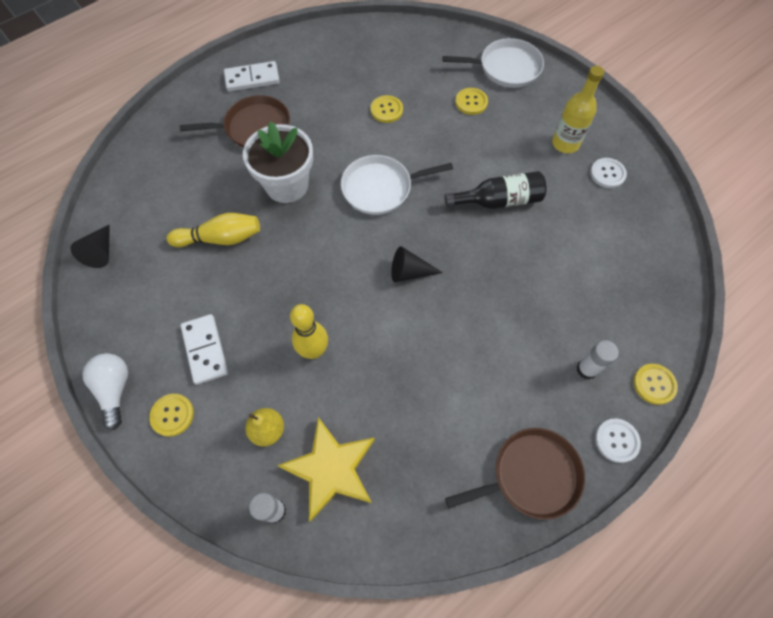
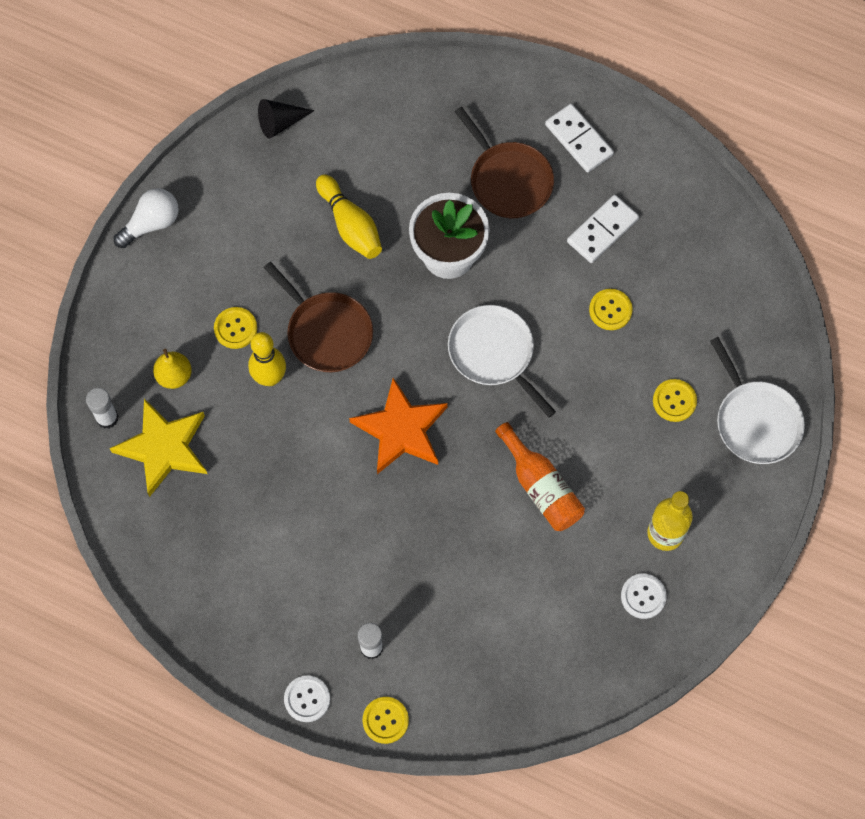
camera: 65 degrees right, 5 degrees up
yellow button [149,394,194,437] -> yellow button moved to [214,307,257,349]
white domino [180,314,228,385] -> white domino moved to [567,195,639,263]
black cone [391,246,443,282] -> orange star [349,378,448,474]
black bottle [445,171,546,209] -> orange bottle [495,422,585,531]
brown pan [445,428,585,520] -> brown pan moved to [264,262,373,372]

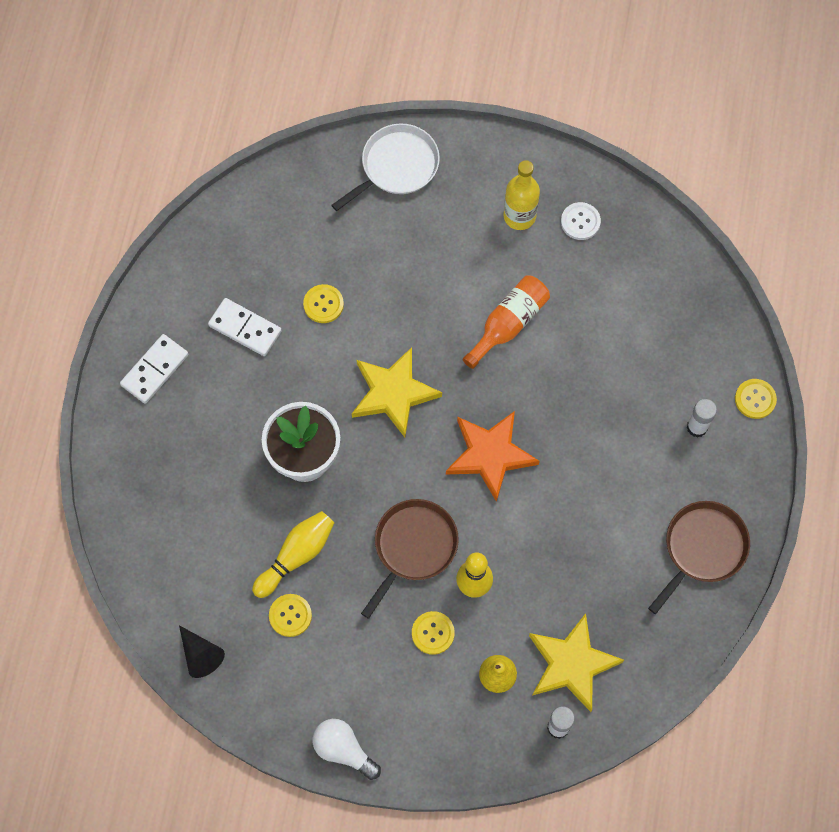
camera: 105 degrees left, 0 degrees up
white button [284,675,330,722] -> none
white pan [448,305,556,418] -> yellow star [352,347,442,437]
brown pan [454,107,554,218] -> brown pan moved to [648,501,750,614]
yellow button [653,379,697,422] -> yellow button moved to [269,594,312,637]

